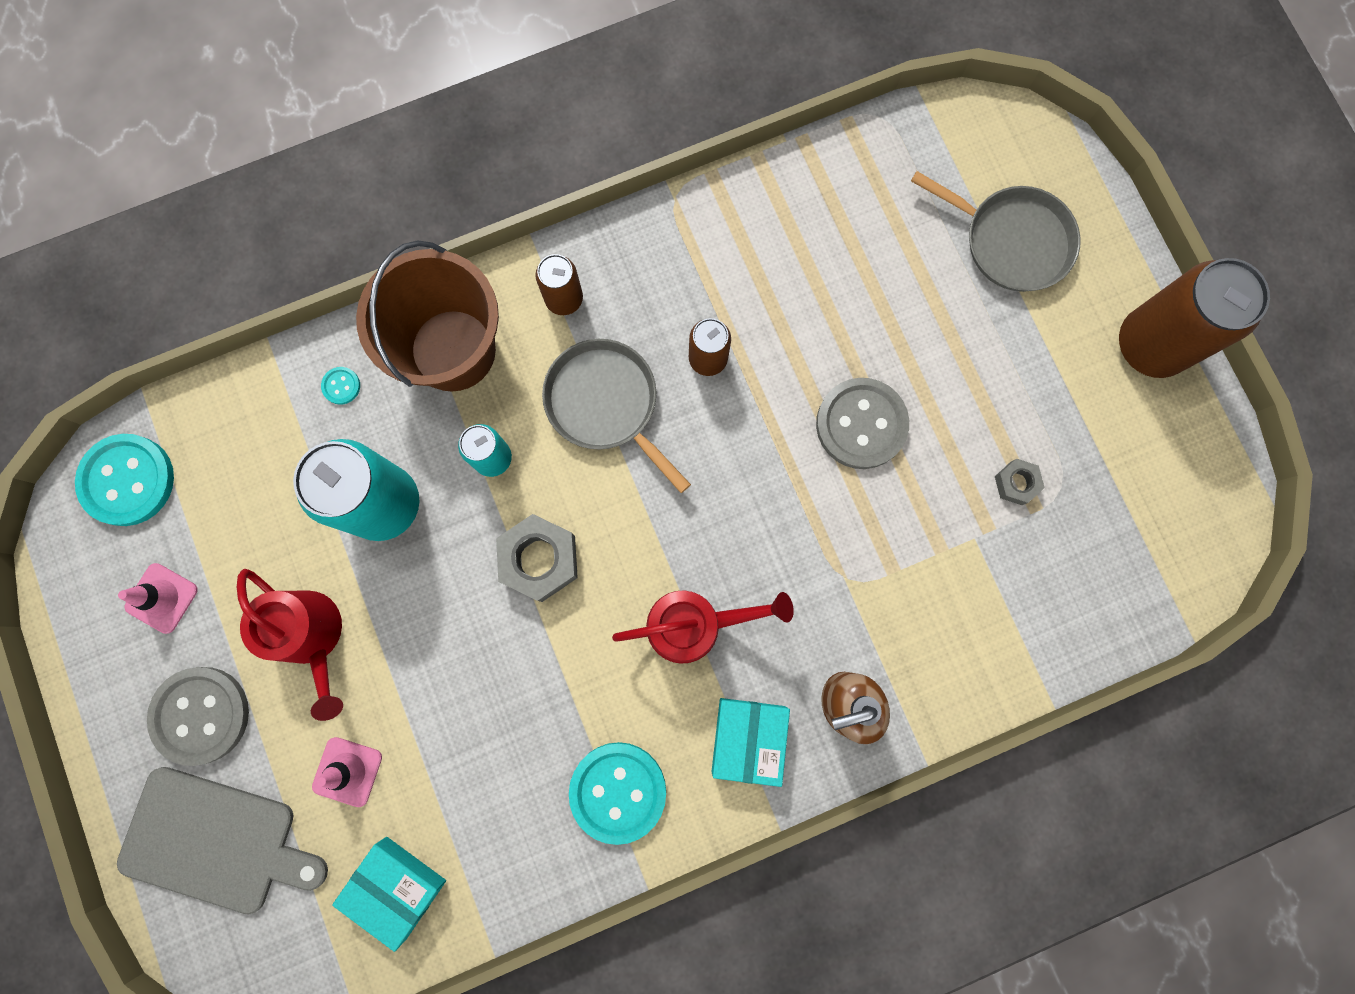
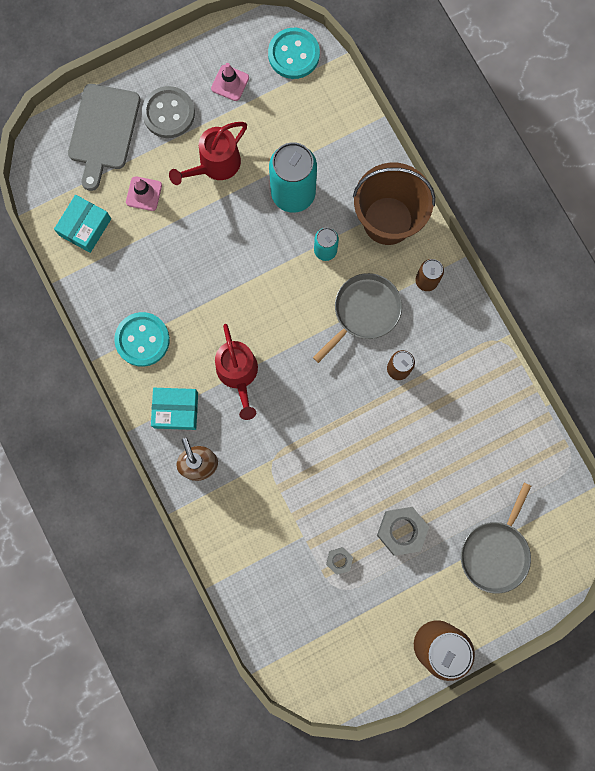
camera: 85 degrees right, 0 degrees up
turquoise button [321,367,360,405] -> none
grey nut [496,514,578,602] -> grey nut moved to [377,507,429,556]
grey button [816,378,909,469] -> none

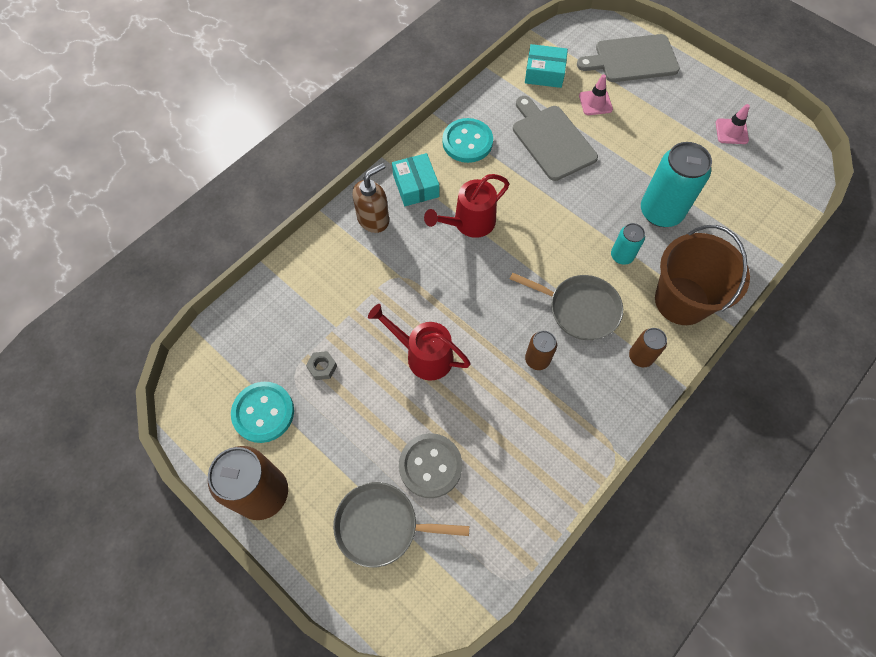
camera: 70 degrees right, 15 degrees down
grey button [142,86,195,138] -> grey button moved to [399,433,462,498]
red watering can [169,122,247,185] -> red watering can moved to [368,304,471,381]
turquoise button [268,28,320,79] -> turquoise button moved to [231,382,294,443]
grey nut [377,507,429,556] -> none
none -> grey cutting board [513,96,598,181]

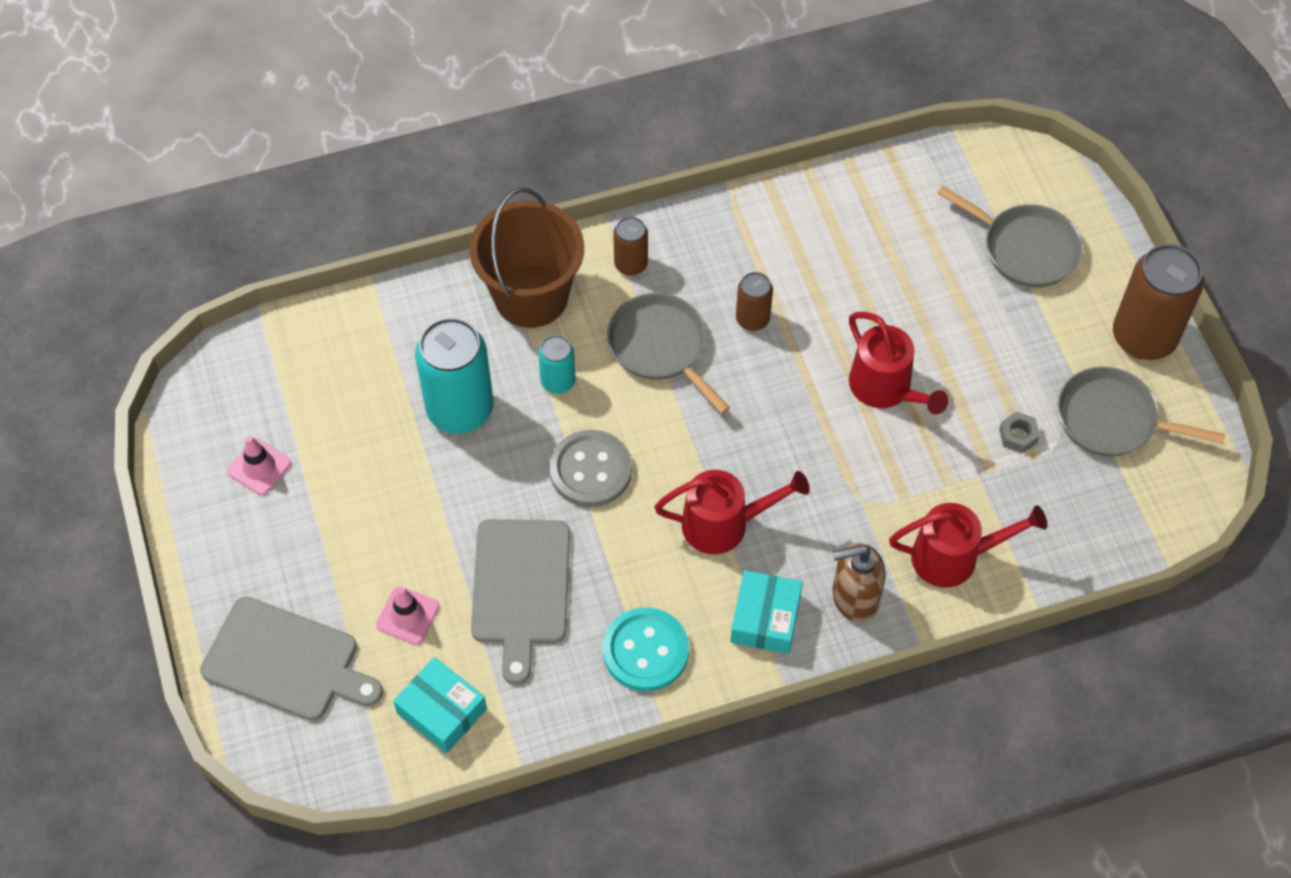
camera: 150 degrees left, 5 degrees down
turquoise button [231,382,294,443] -> grey pan [1058,367,1226,457]
grey button [399,433,462,498] -> grey button moved to [550,430,632,507]
none -> red watering can [889,503,1047,588]

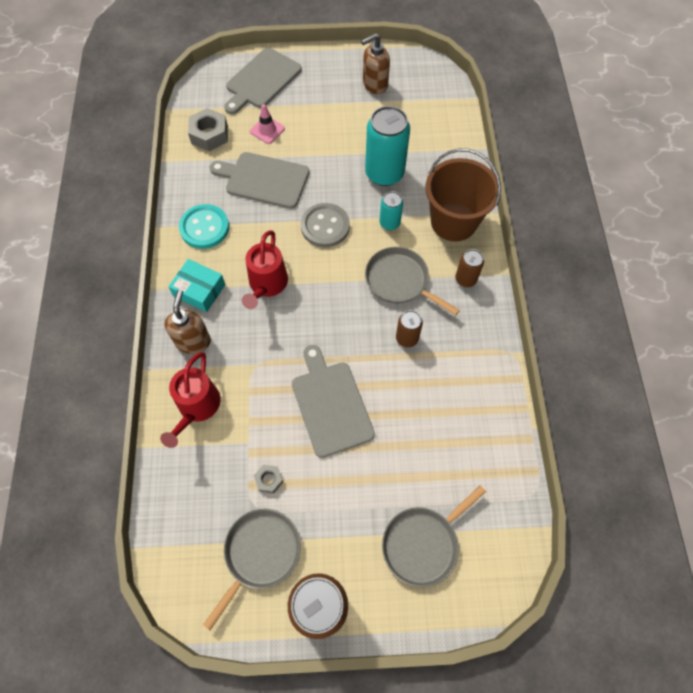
camera: 105 degrees right, 5 degrees up
pink traffic cone [227,436,291,495] -> brown soap dispenser [361,33,390,94]
turquoise box [393,657,487,753] -> grey nut [188,108,228,151]
grey pan [607,293,730,414] -> grey pan turned 120 degrees counterclockwise [365,247,460,315]
red watering can [849,312,948,415] -> grey cutting board [292,345,375,458]

